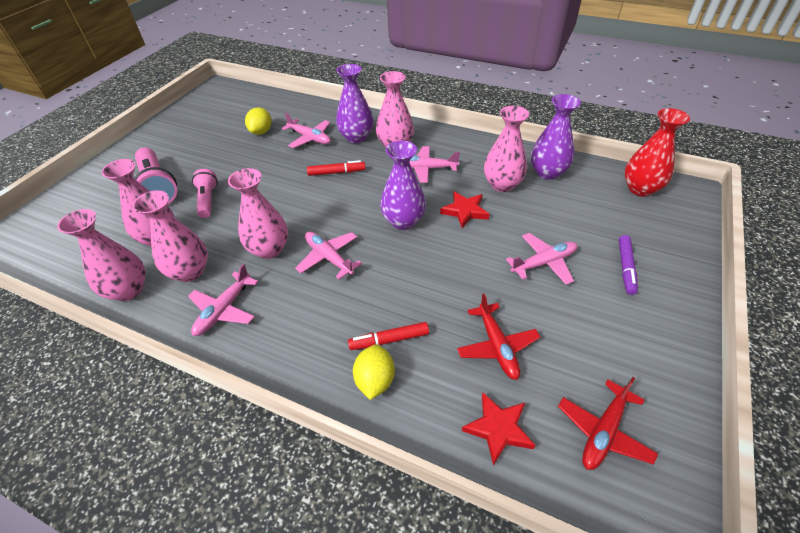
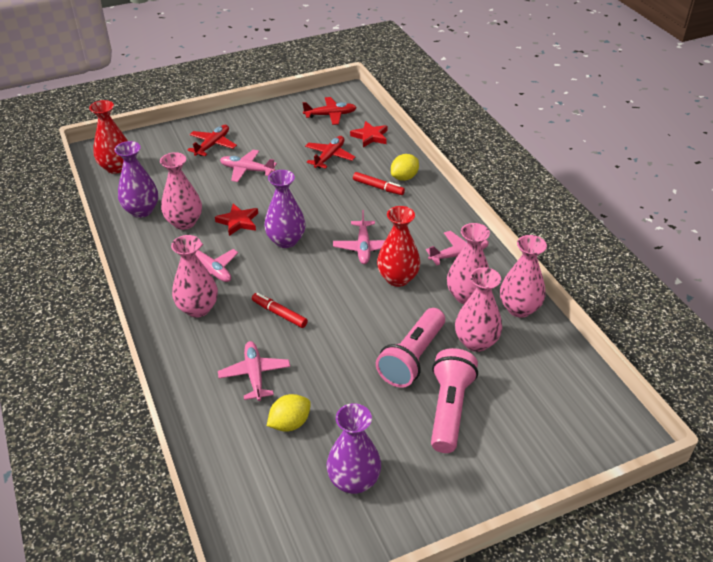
camera: 140 degrees left, 5 degrees down
pink flashlight [192,169,218,218] -> pink flashlight [376,308,445,388], size x1.61
pink vase [228,168,288,259] -> red vase [377,206,420,287]
purple vase [336,64,373,143] -> purple vase moved to [326,403,381,494]
purple marker [619,235,638,295] -> red plane [187,125,237,156]

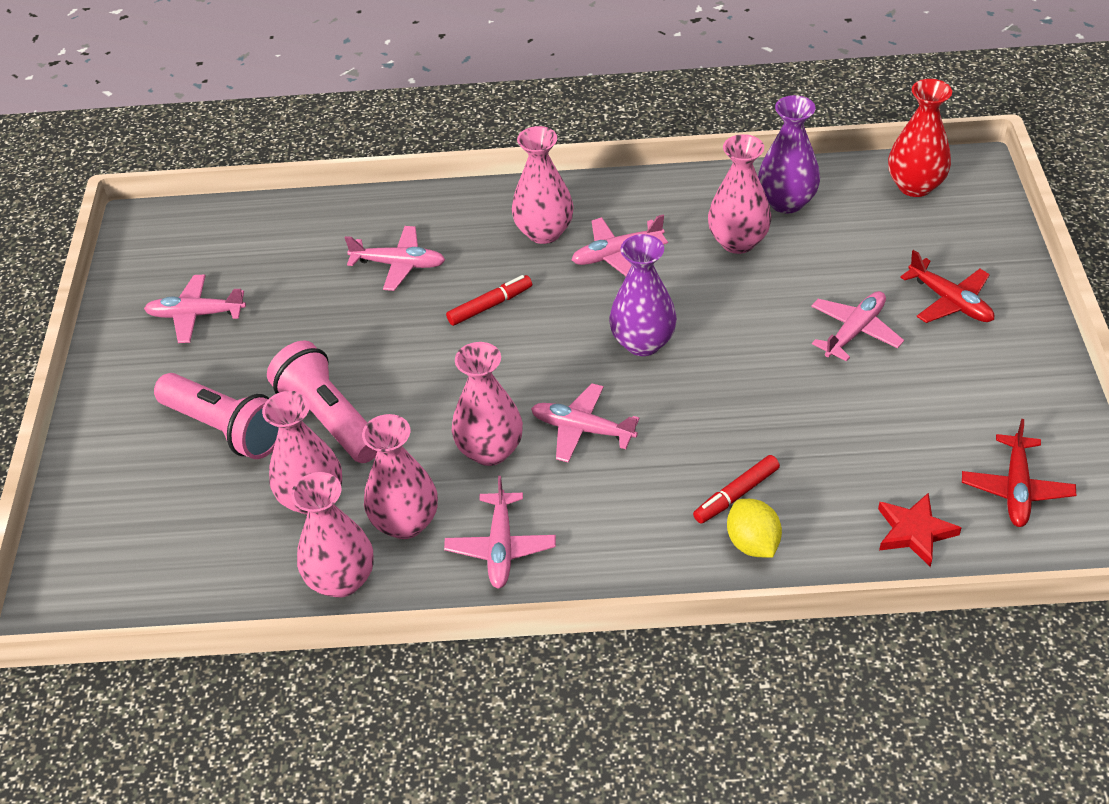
camera: 115 degrees right, 5 degrees up
red star [215,203,258,236] -> none
yellow lemon [267,394,311,432] -> none
red plane [305,136,355,169] -> none
purple vase [326,403,381,494] -> pink plane [144,275,246,343]
red vase [377,206,420,287] -> pink vase [452,342,523,466]

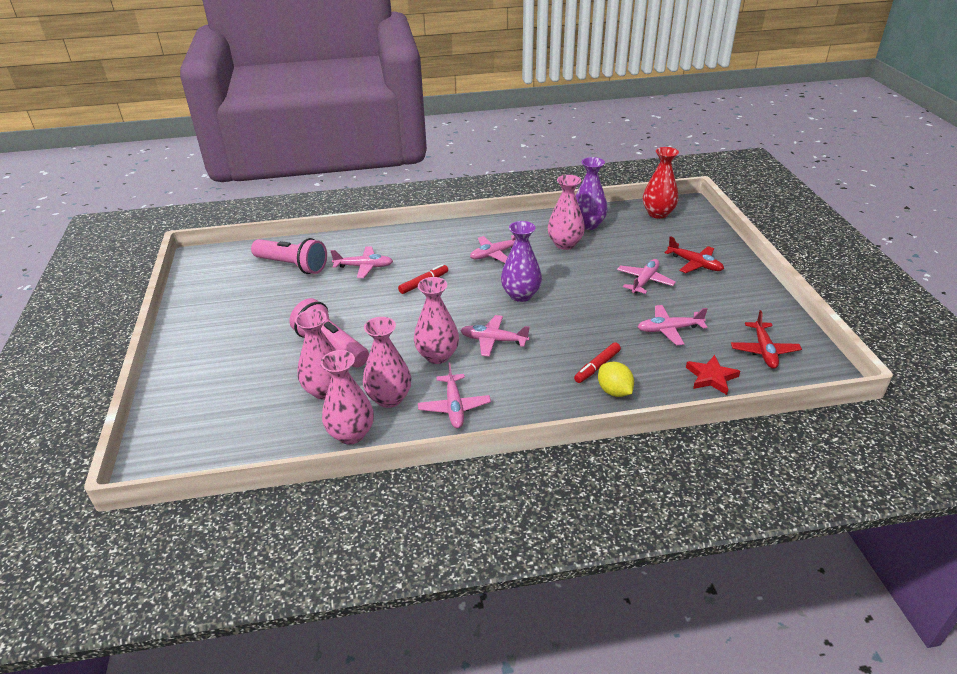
camera: 10 degrees left, 10 degrees down
pink plane [144,275,246,343] -> pink plane moved to [638,305,708,345]
pink flashlight [154,373,279,459] -> pink flashlight moved to [251,238,327,274]
pink vase [512,126,574,244] -> none

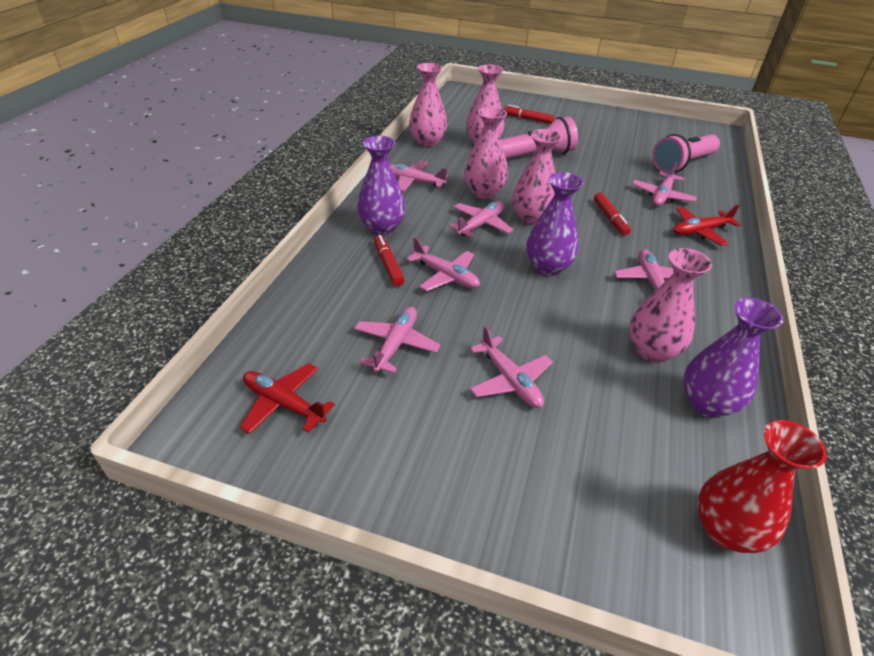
camera: 115 degrees right, 5 degrees up
pink vase [363,317,411,408] -> pink vase moved to [513,129,562,225]
yellow lemon [598,362,634,397] -> none
red plane [664,236,724,273] -> red plane moved to [673,205,741,246]
red star [686,355,740,395] -> none
none -> purple vase [357,136,405,235]
none -> pink plane [406,237,480,291]
none -> red marker [504,105,554,124]

